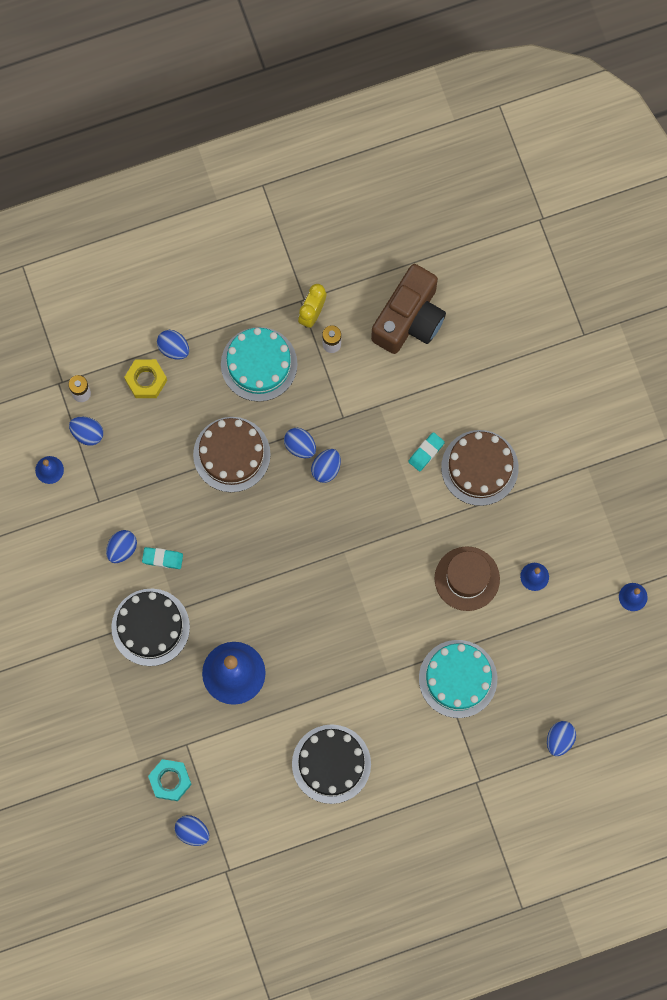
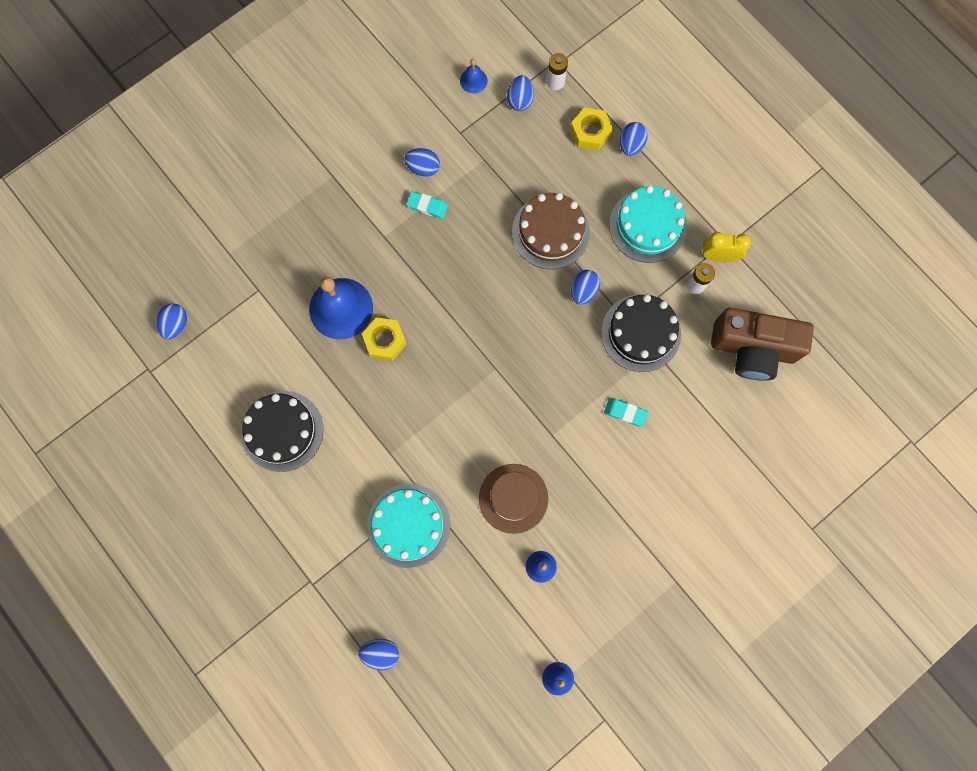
camera: 70 degrees right, 0 degrees up
black cake [111,589,190,666] -> black cake moved to [601,295,681,372]
turquoise eraser [142,547,183,569] -> turquoise eraser turned 60 degrees counterclockwise [406,191,448,219]
turquoise nut [148,759,192,801] -> none
blue egg [311,449,341,483] -> none
brown cake [441,430,519,506] -> none
none -> yellow nut [362,317,407,361]

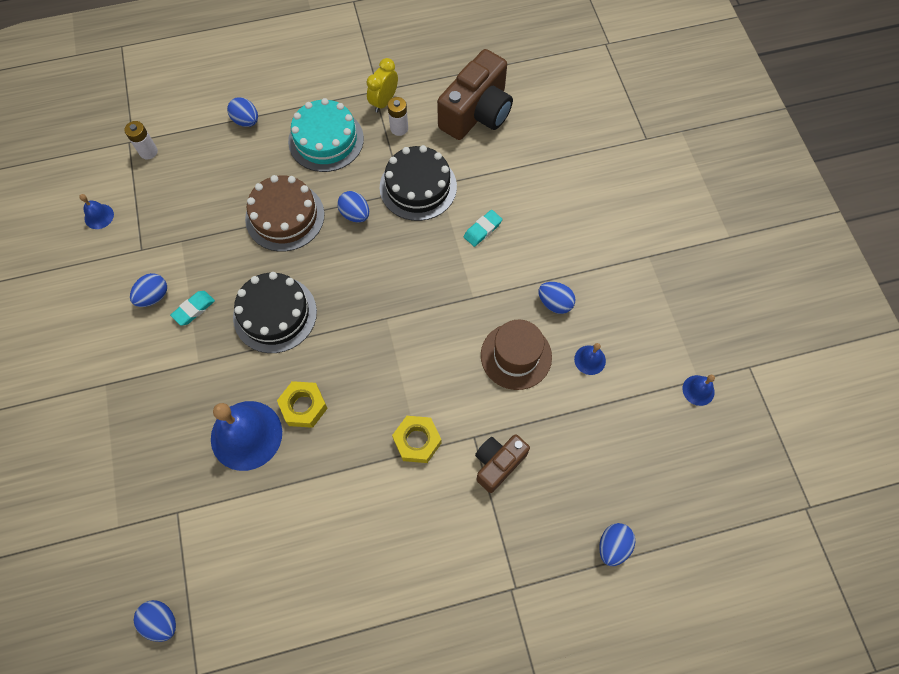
camera: 65 degrees left, 10 degrees down
black cake [241,391,323,472] -> black cake moved to [233,272,317,353]
turquoise cake [367,484,450,568] -> brown camera [475,434,530,493]
blue egg [507,75,534,111] -> blue egg moved to [539,282,575,314]
yellow nut [570,107,613,150] -> yellow nut moved to [392,416,442,463]

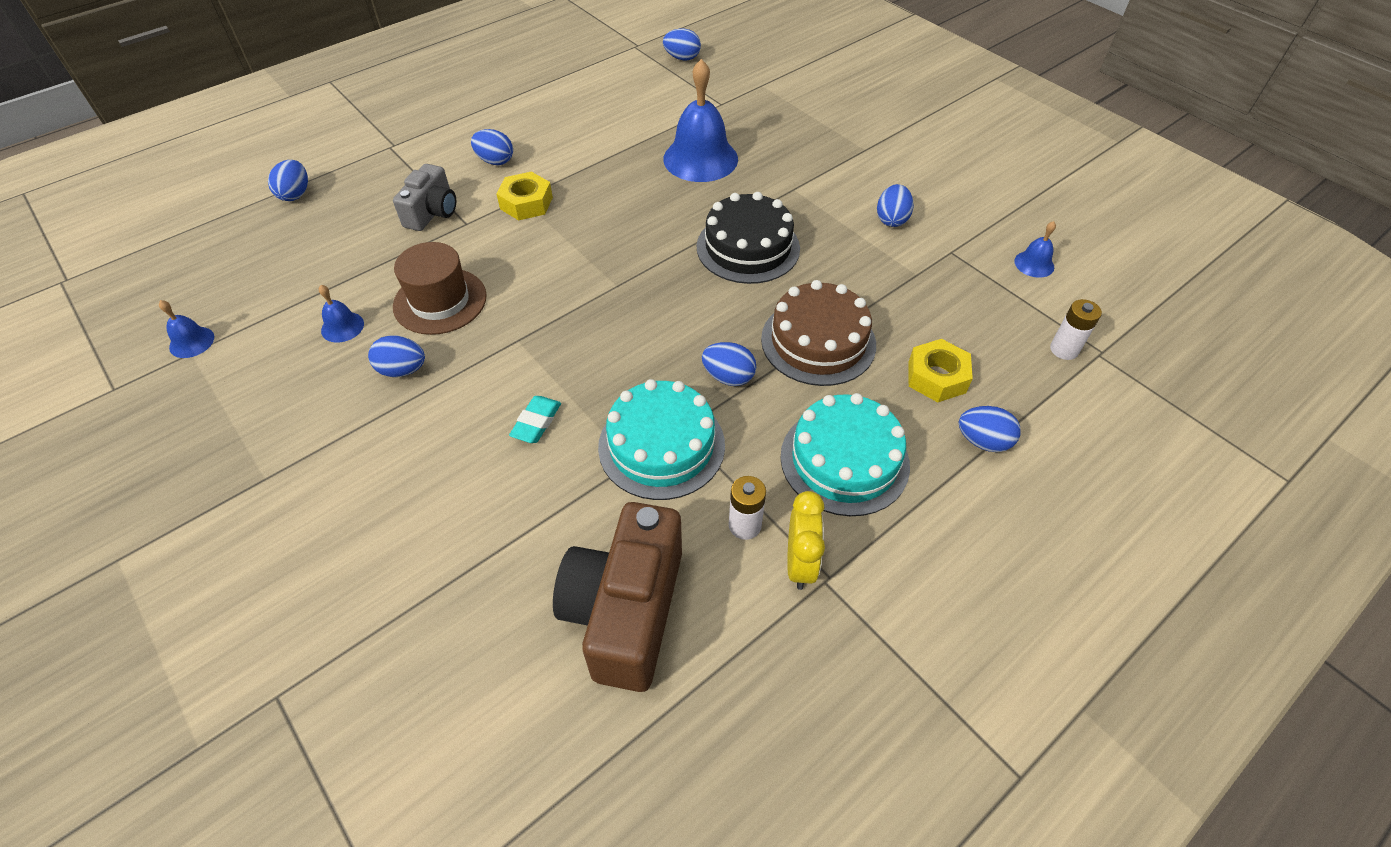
camera: 155 degrees right, 15 degrees down
turquoise eraser [170,291,215,326] -> none
yellow nut [277,381,328,428] -> yellow nut moved to [908,339,973,402]
black cake [380,145,457,221] -> turquoise cake [598,379,725,500]
brown camera [475,434,530,493] -> grey camera [393,164,456,231]
none -> blue egg [471,129,513,165]

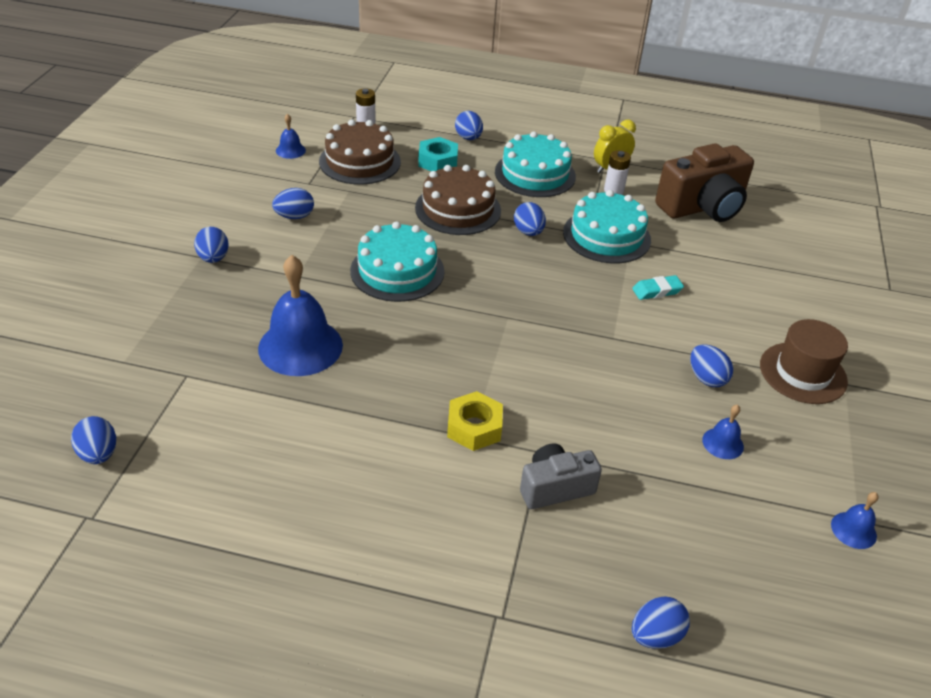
camera: 130 degrees left, 10 degrees down
brown hat [393,242,487,335] -> brown hat moved to [760,319,848,404]
blue egg [471,129,513,165] -> blue egg moved to [194,227,229,263]
black cake [697,192,800,284] -> turquoise cake [350,221,445,302]
yellow nut [908,339,973,402] -> turquoise nut [418,137,458,171]
none -> brown cake [319,119,401,185]

